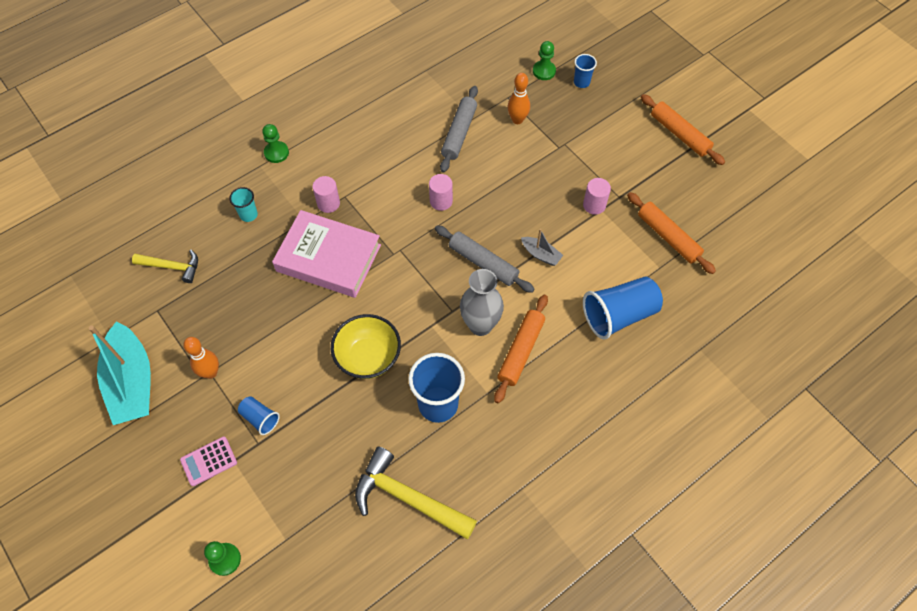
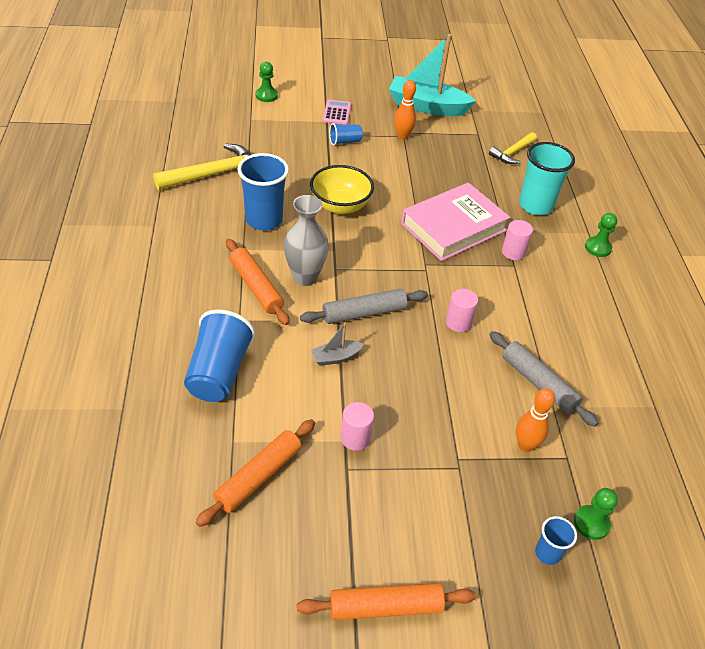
camera: 120 degrees right, 15 degrees down
turquoise cup [229,187,258,222] -> turquoise cup [519,142,575,215], size x1.96
orange rolling pin [627,192,716,274] -> orange rolling pin turned 45 degrees counterclockwise [196,419,315,527]

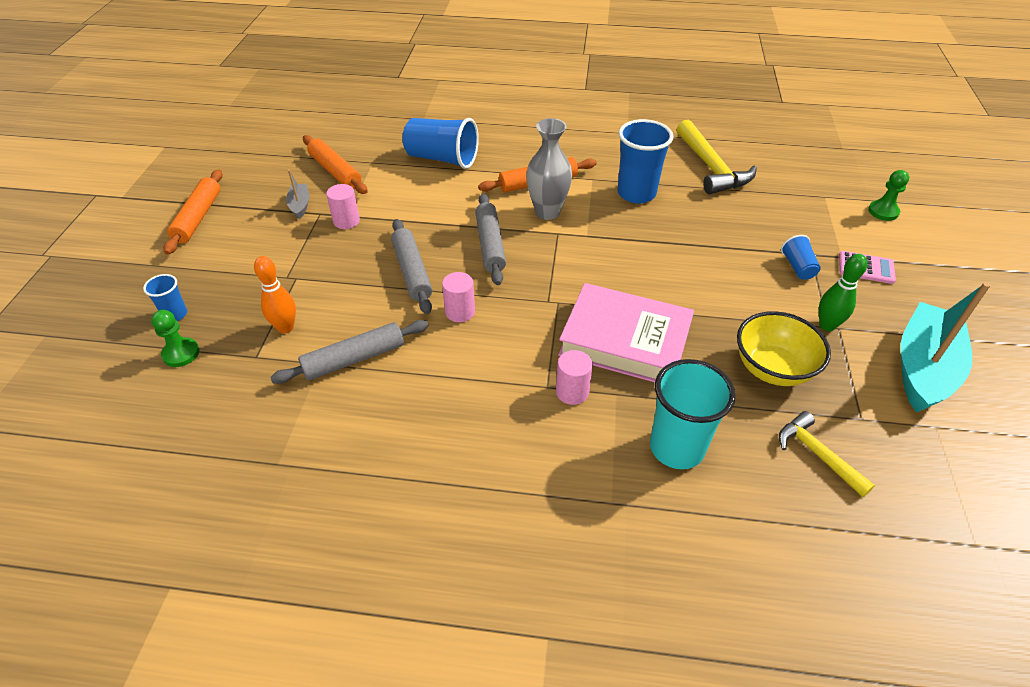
camera: 105 degrees right, 0 degrees up
yellow bowl [310,165,374,214] -> yellow bowl moved to [737,311,831,386]
grey boat [311,322,364,366] -> grey boat moved to [286,170,309,219]
orange bowling pin [394,80,416,140] -> green bowling pin [819,254,868,331]
pink book [401,182,510,261] -> pink book turned 45 degrees counterclockwise [558,283,694,382]
green pawn [585,213,617,257] -> none
none -> grey rolling pin [391,219,432,314]

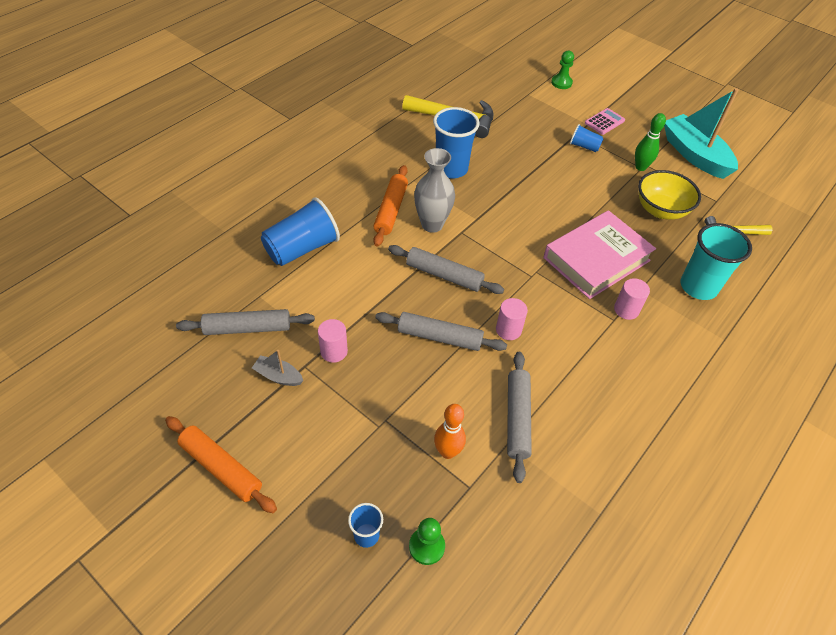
camera: 60 degrees left, 5 degrees up
orange rolling pin [303,135,368,194] -> grey rolling pin [176,309,315,335]

